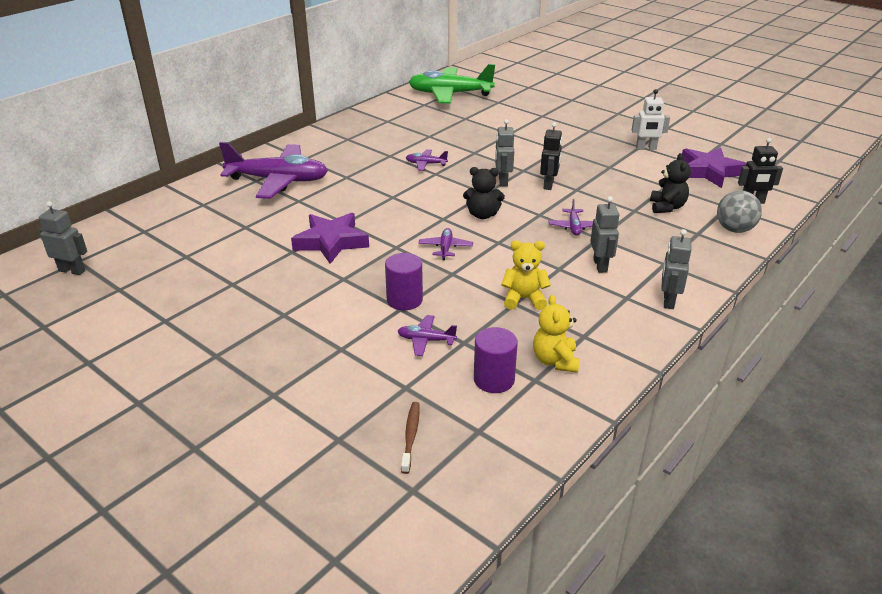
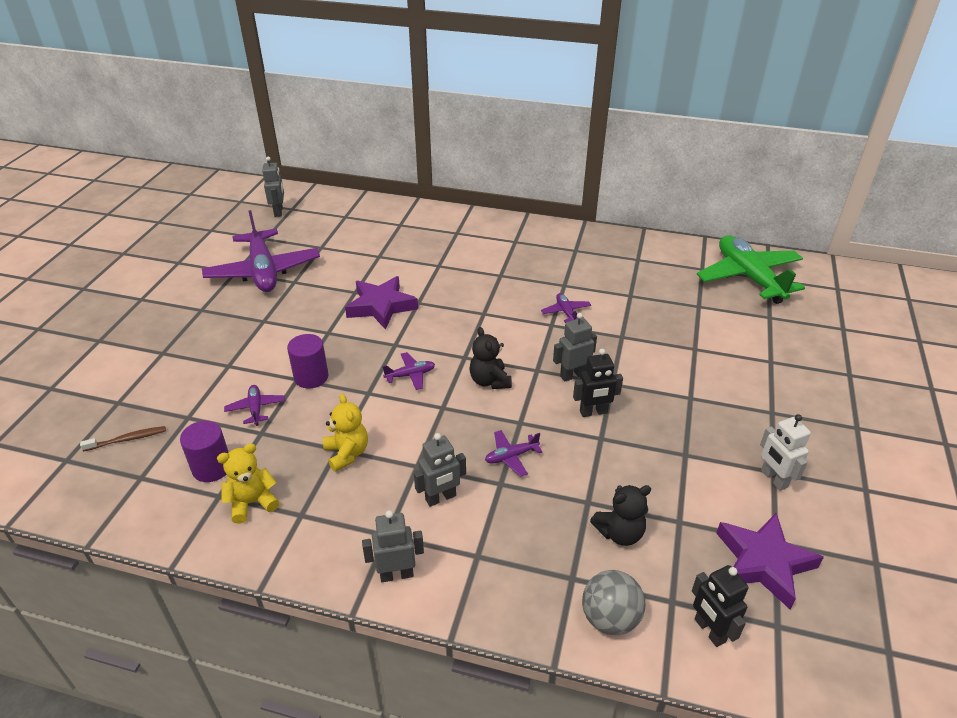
camera: 65 degrees right, 5 degrees up
purple plane [219,142,328,199] -> purple plane moved to [202,210,320,292]

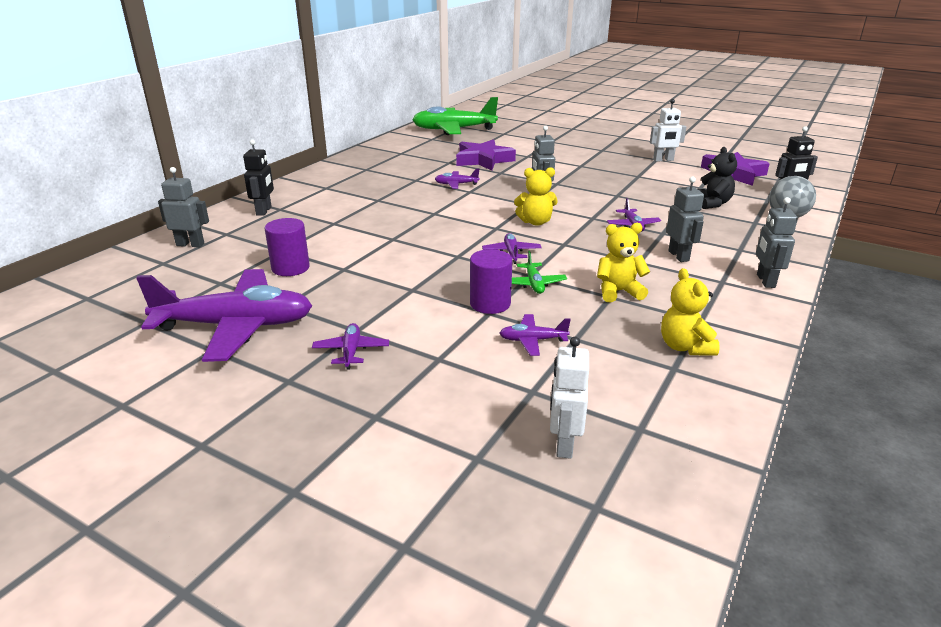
camera: 75 degrees left, 10 degrees down
brown toothbrush [80,426,166,451] -> white robot [550,337,589,459]
purple cylinder [180,421,229,482] -> purple cylinder moved to [264,218,310,276]
grey robot [262,156,284,217] -> grey robot moved to [158,167,209,247]
purple star [345,276,418,330] -> purple star moved to [456,139,516,170]
black teddy bear [469,327,512,389] -> yellow teddy bear [514,167,558,226]
black robot [573,349,623,417] -> black robot moved to [243,139,274,216]
none -> purple plane [312,323,389,370]
none -> green plane [512,251,567,294]

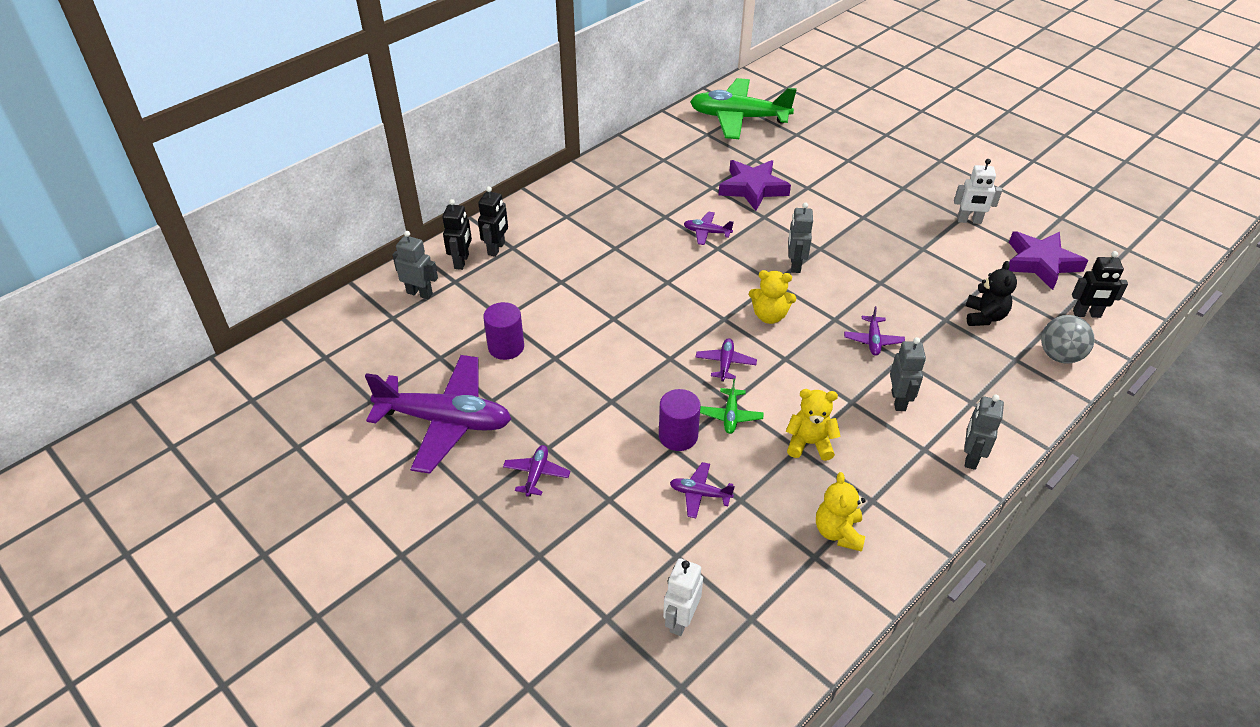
camera: 15 degrees right, 15 degrees up
none -> black robot [442,199,472,270]

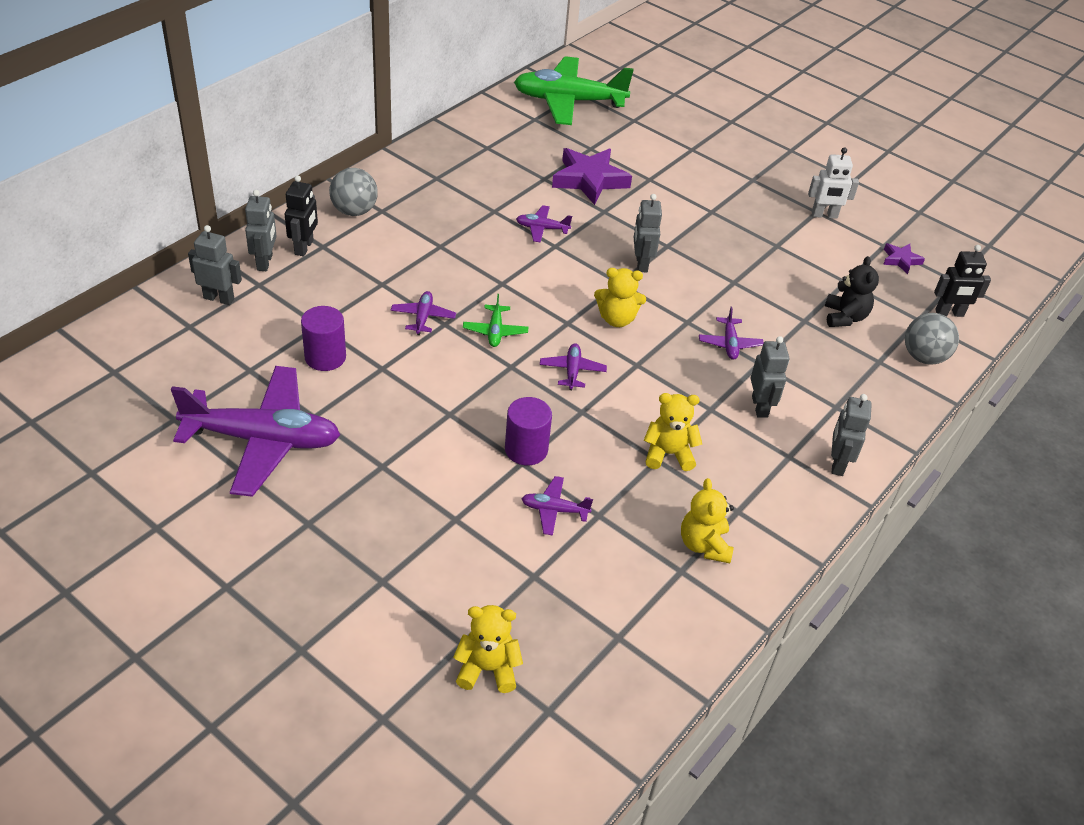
camera: 10 degrees left, 0 degrees up
black robot [442,199,472,270] -> grey robot [245,190,276,271]
purple plane [503,445,570,497] -> purple plane moved to [391,291,456,335]
white robot [663,558,703,636] -> none
green plane [700,378,764,434] -> green plane moved to [463,294,528,347]
purple star [1009,231,1088,290] -> purple star [883,243,925,274], size x0.50
none -> grey ball [329,168,378,216]
none -> yellow teddy bear [453,605,523,693]

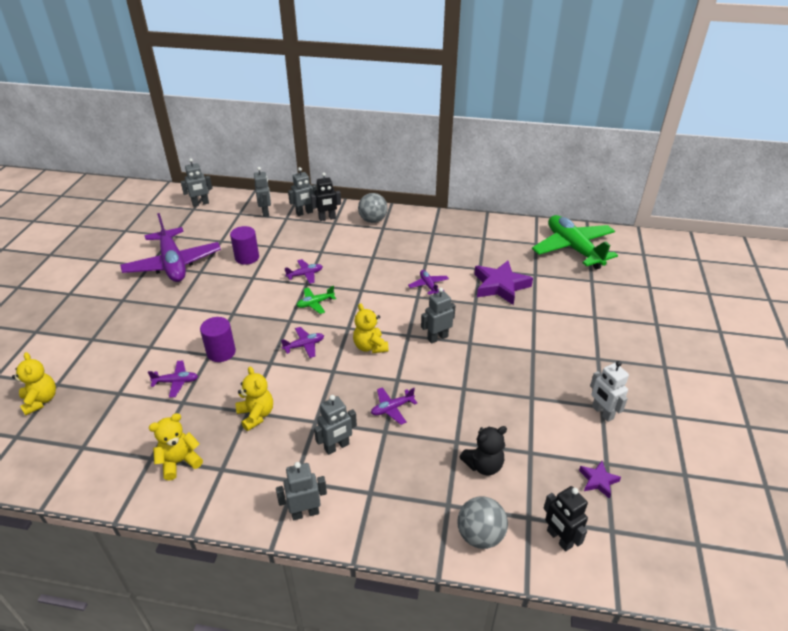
camera: 65 degrees right, 5 degrees down
purple plane [522,476,593,536] -> purple plane turned 105 degrees clockwise [148,361,198,398]
none -> grey robot [181,158,212,207]

